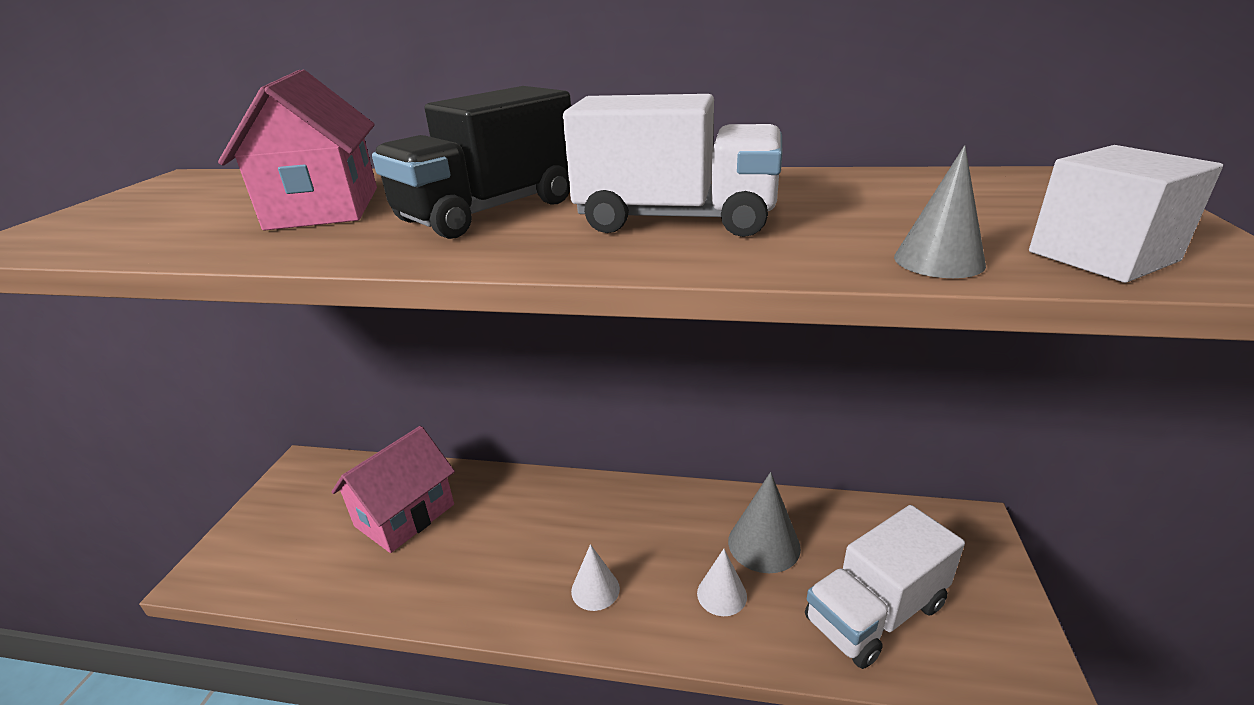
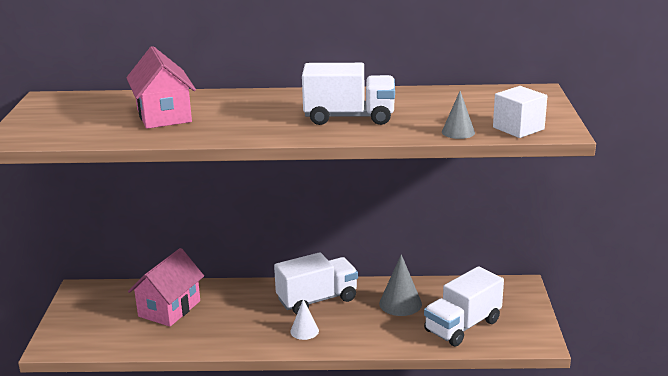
camera: 10 degrees left, 5 degrees down
black truck [372,86,571,239] -> none
white cone [697,549,747,616] -> none
none -> white truck [274,252,358,314]

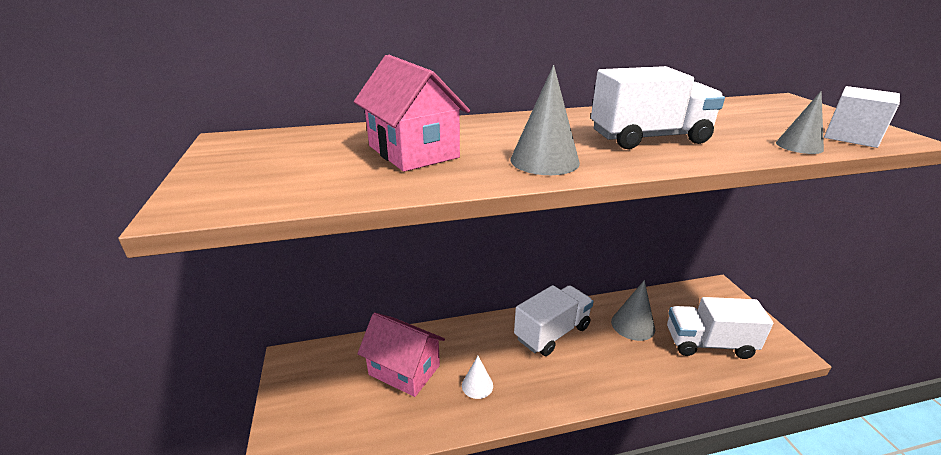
camera: 15 degrees left, 5 degrees up
pink house [128,248,204,327] -> pink house turned 75 degrees counterclockwise [358,313,445,397]
white cone [290,299,319,340] -> white cone moved to [462,356,493,399]
white truck [424,266,504,346] -> white truck turned 60 degrees clockwise [667,297,773,359]
none -> grey cone [510,65,580,175]

